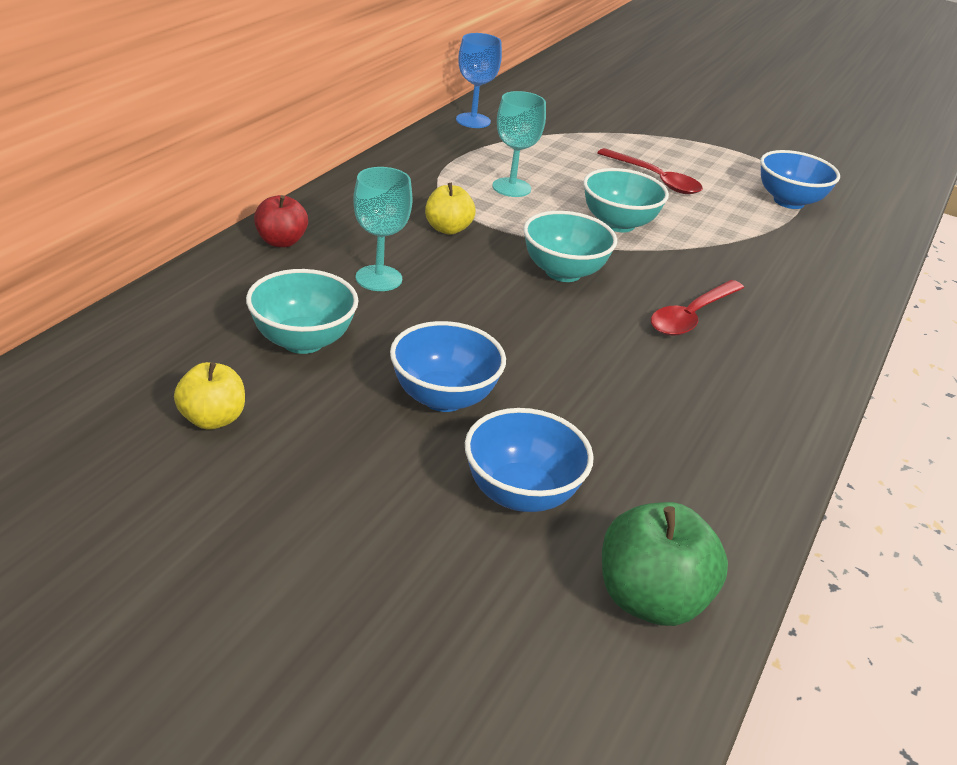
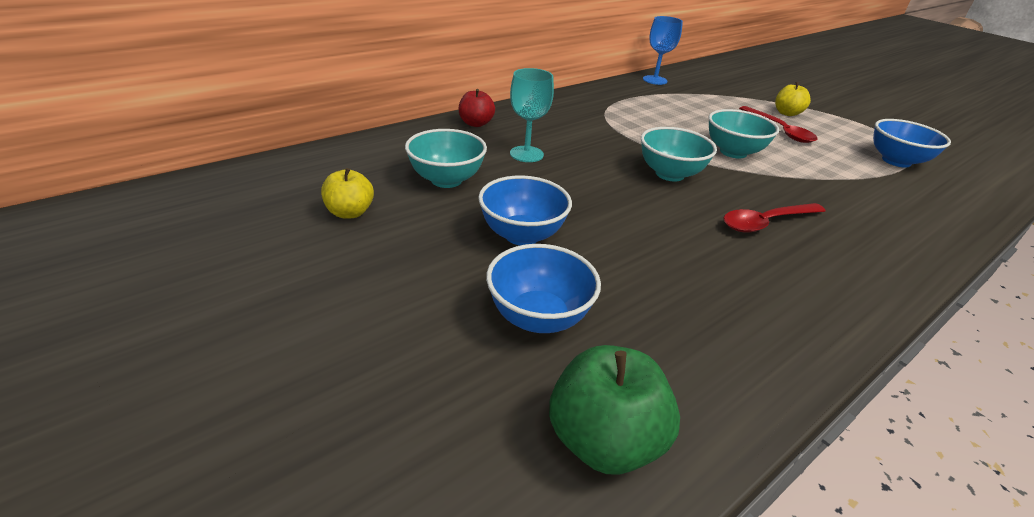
camera: 25 degrees right, 0 degrees up
yellow apple [425,183,476,234] -> yellow apple moved to [775,82,811,116]
turquoise goblet [492,91,546,197] -> none

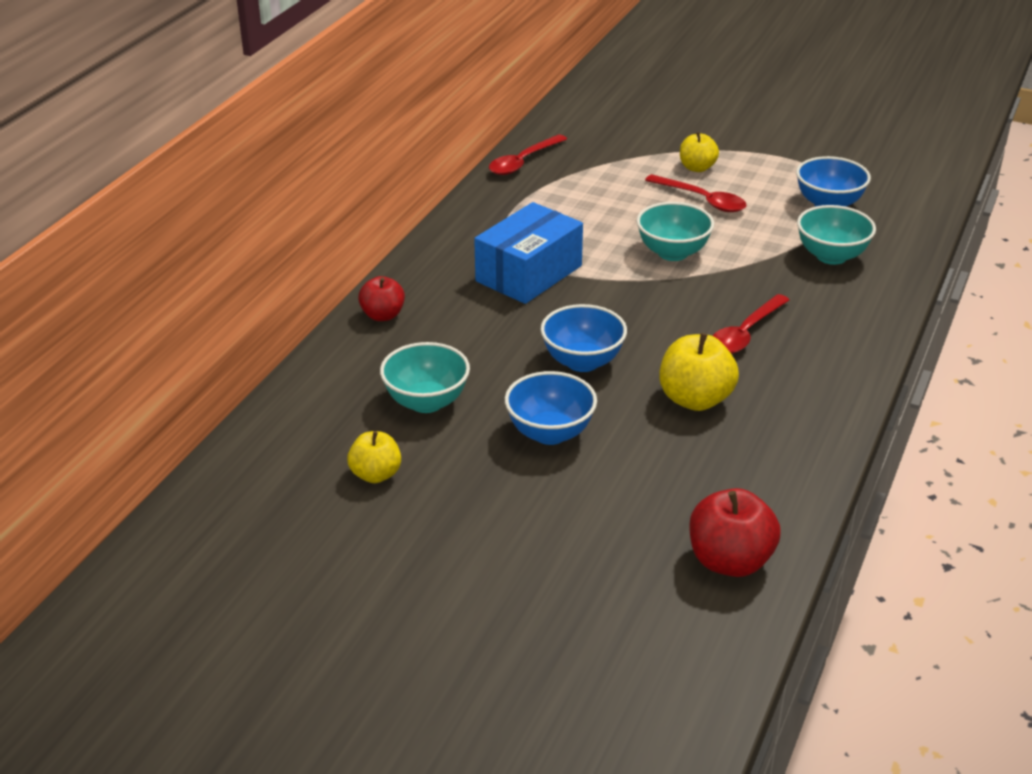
camera: 25 degrees left, 0 degrees up
blue bowl [486,244,601,333] -> blue bowl moved to [541,304,627,372]
turquoise goblet [510,68,554,162] -> none
green apple [549,345,680,475] -> red apple [689,488,781,577]
turquoise bowl [641,127,717,182] -> turquoise bowl moved to [797,205,876,265]
blue goblet [643,16,683,85] -> red spoon [489,134,567,175]
none -> blue box [474,202,583,304]
none -> yellow apple [659,333,739,411]

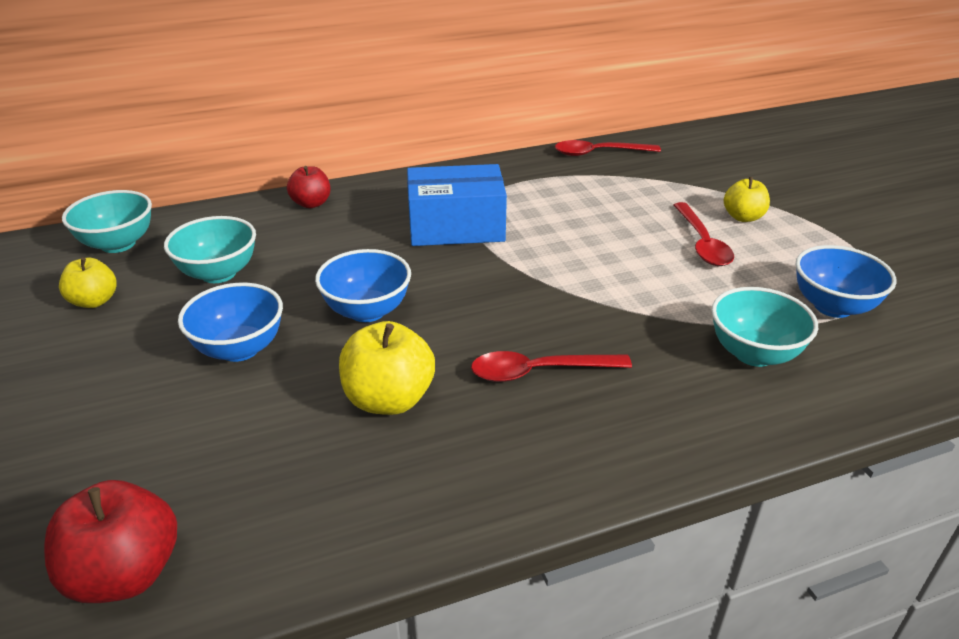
camera: 45 degrees right, 0 degrees up
turquoise bowl [637,202,714,261] -> turquoise bowl moved to [62,190,152,253]

